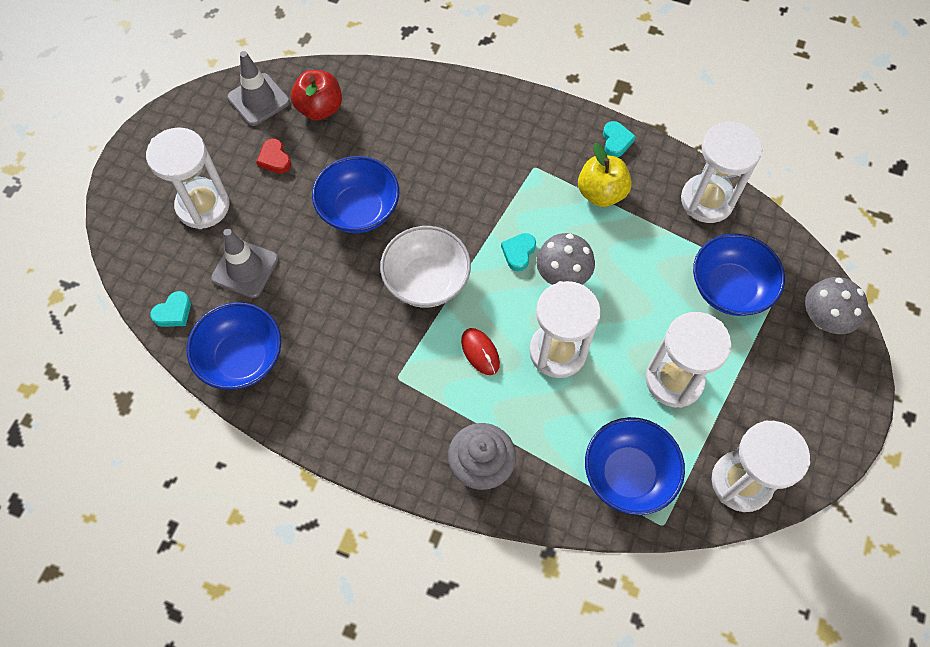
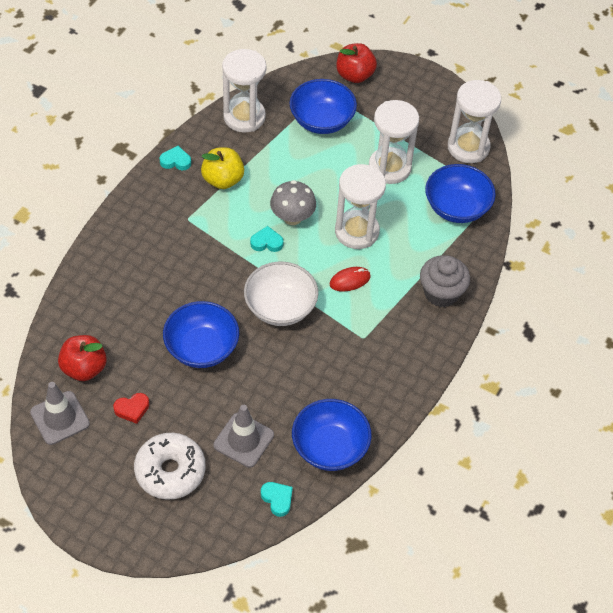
camera: 85 degrees left, 10 degrees down
white hourglass [146,127,230,229] -> white donut [134,433,206,500]
turquoise heart [501,233,536,271] -> turquoise heart turned 150 degrees clockwise [250,226,284,252]
grey mushroom [805,277,868,334] -> red apple [337,43,377,83]

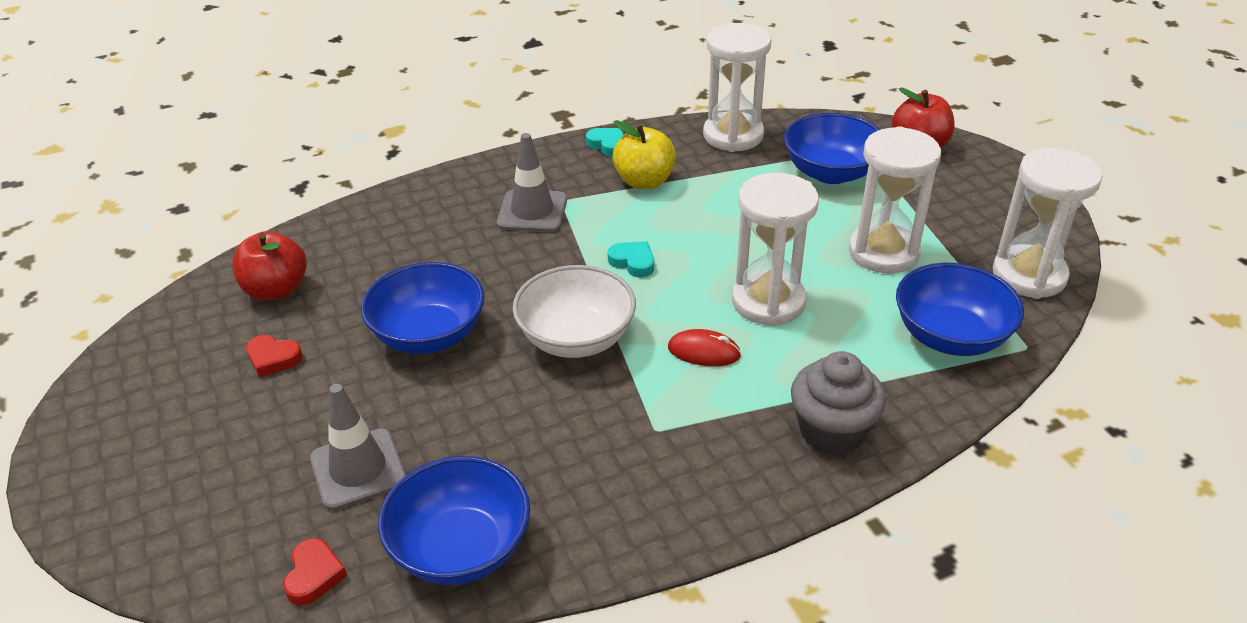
camera: 40 degrees right, 15 degrees down
grey traffic cone [30,382,90,445] -> grey traffic cone moved to [497,133,567,232]
white donut [134,433,206,500] -> none
turquoise heart [261,482,293,517] -> red heart [283,538,347,605]
grey mushroom [270,180,316,225] -> none

